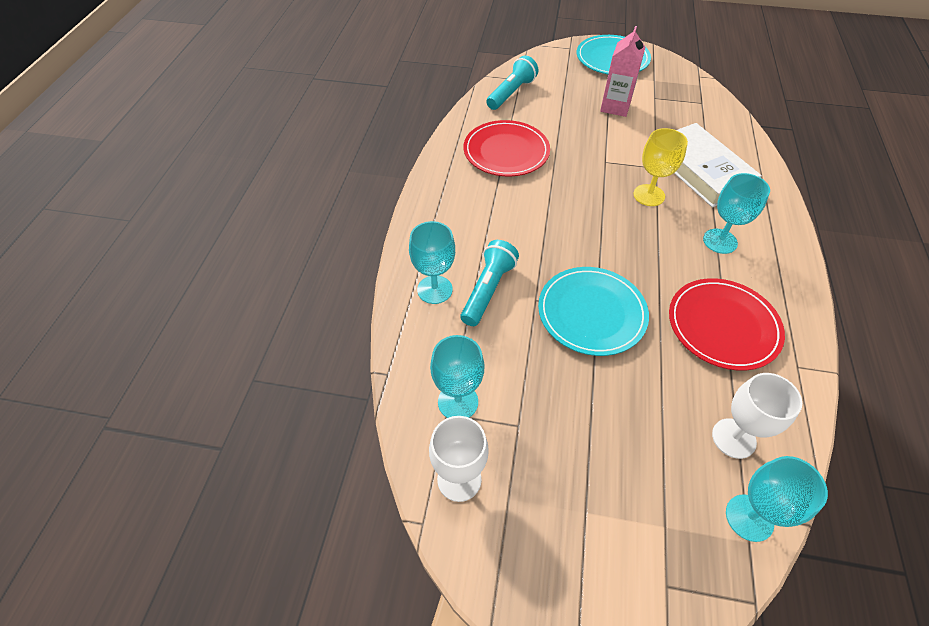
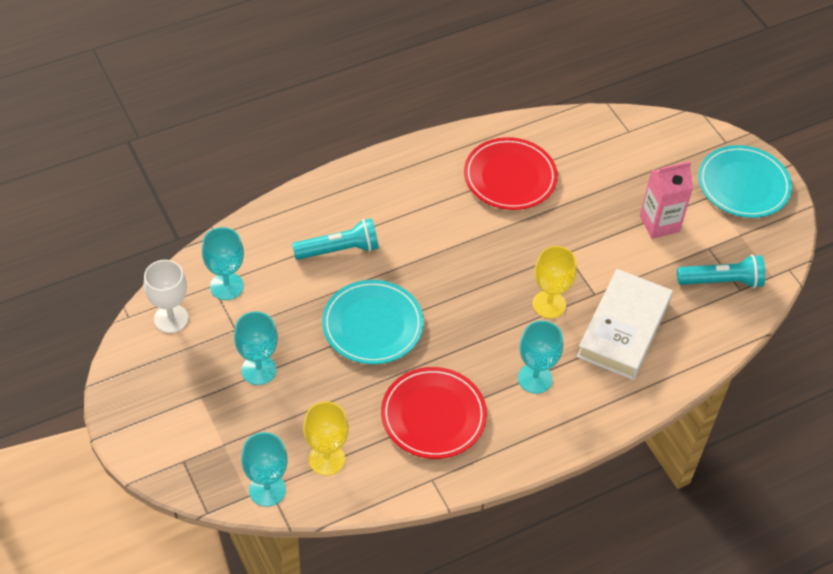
camera: 50 degrees right, 0 degrees up
turquoise goblet [409,221,455,304] -> turquoise goblet moved to [234,311,278,385]
turquoise flashlight [486,56,538,110] -> turquoise flashlight moved to [677,255,765,288]
white goblet [712,373,802,459] -> yellow goblet [303,402,349,476]

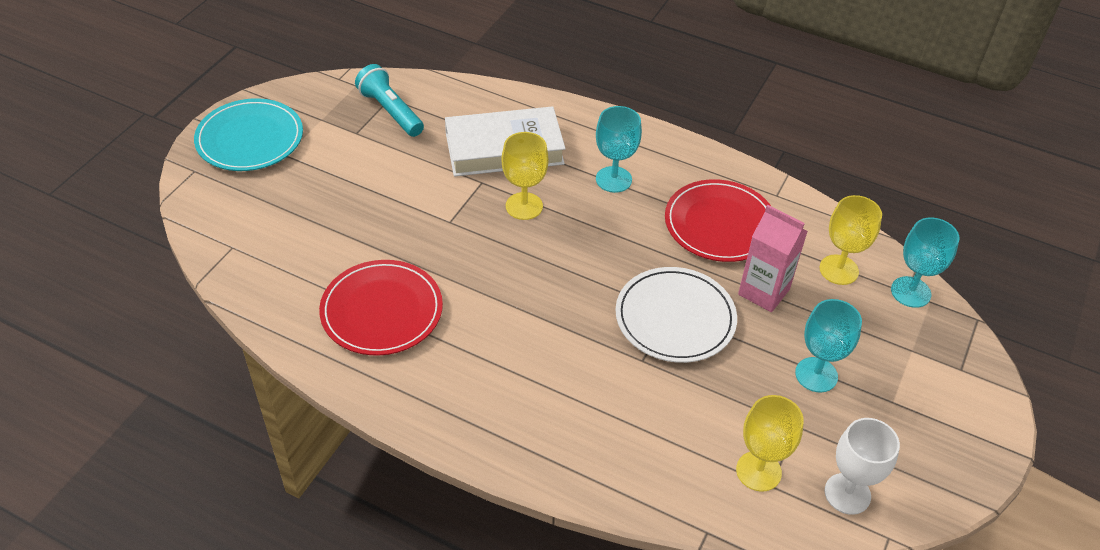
camera: 125 degrees left, 5 degrees down
turquoise goblet [202,227,244,300] -> yellow goblet [736,395,804,492]
turquoise flashlight [292,218,379,260] -> none
turquoise plate [322,280,424,364] -> white plate [615,267,737,363]
pink carton [640,161,693,239] -> pink carton moved to [738,205,808,312]

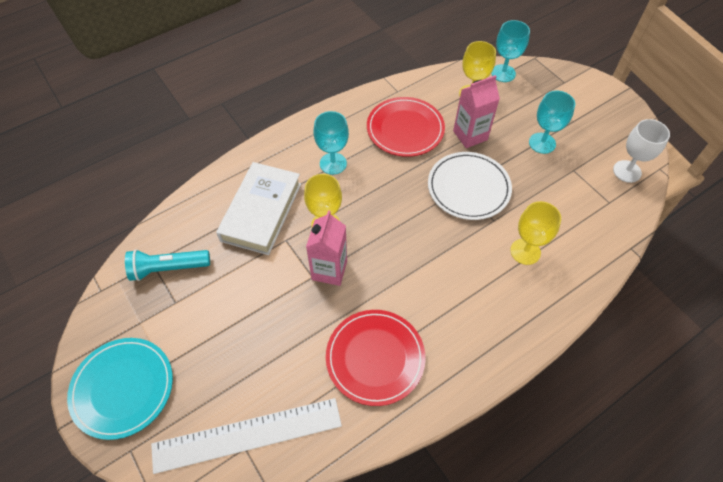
camera: 60 degrees left, 10 degrees up
yellow goblet [736,395,804,492] -> yellow goblet moved to [510,201,561,265]
none -> white ruler [151,398,342,474]
none -> pink carton [306,210,347,286]

